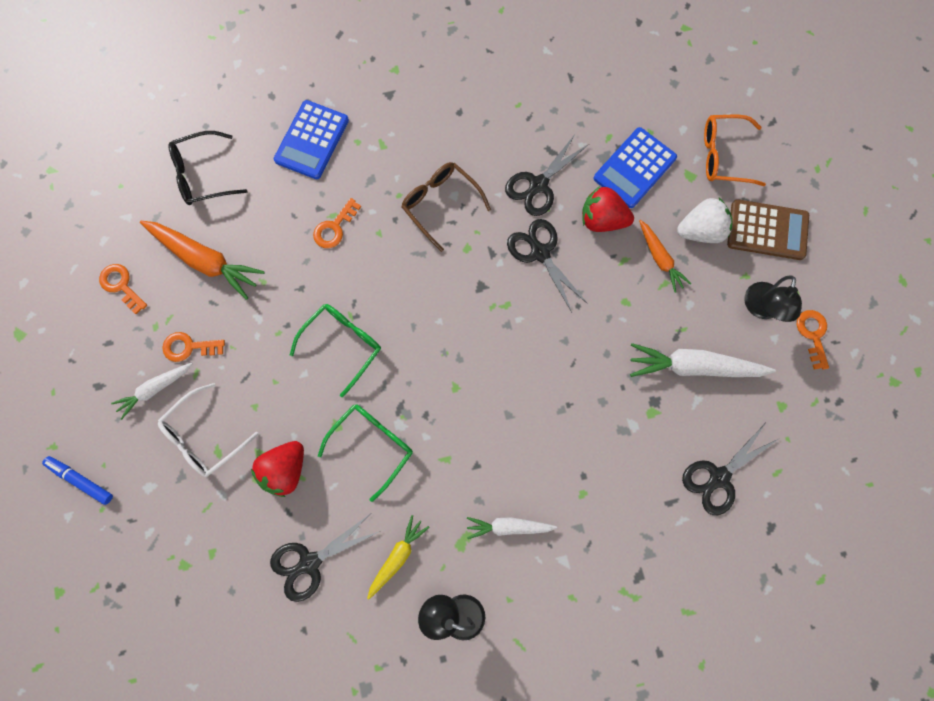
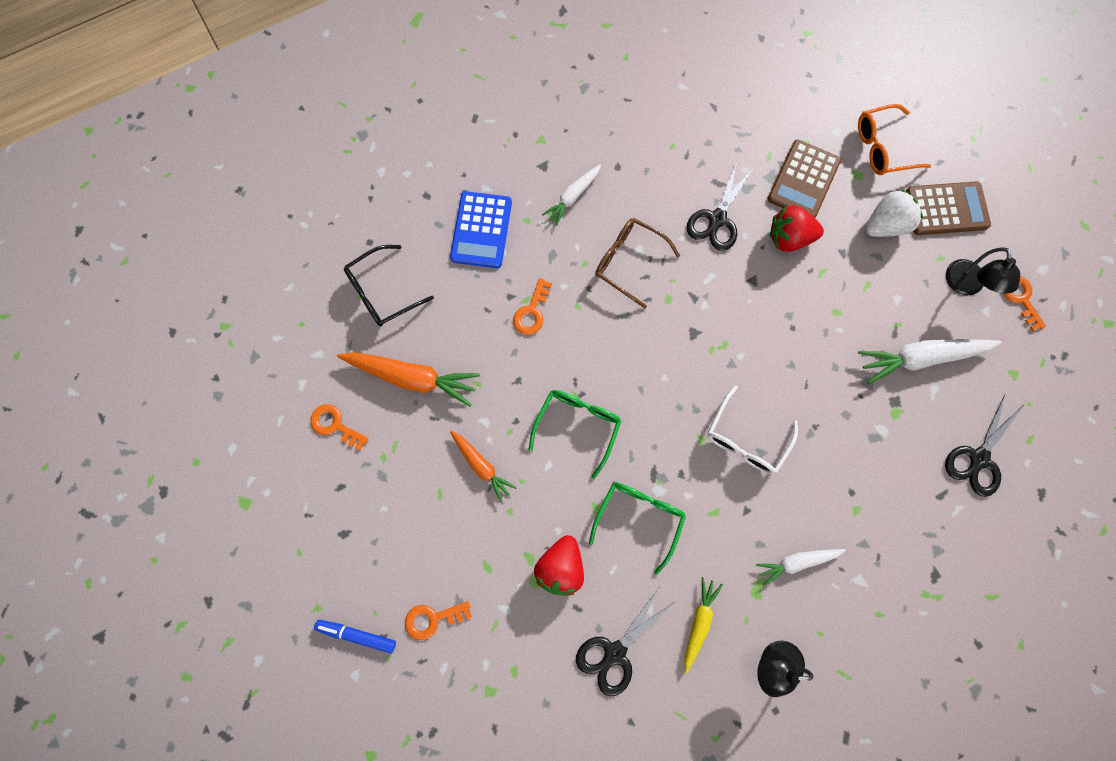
camera: 15 degrees left, 0 degrees up
white carrot [111,363,192,420] -> white carrot moved to [542,164,601,226]
white glasses [158,383,259,477] -> white glasses moved to [707,386,798,474]
orange key [162,332,225,362] -> orange key moved to [405,601,472,640]
black scissors [507,219,588,312] -> none
blue calculator [594,127,677,208] -> brown calculator [767,139,841,218]
orange carrot [639,220,692,293] -> orange carrot moved to [450,431,517,503]

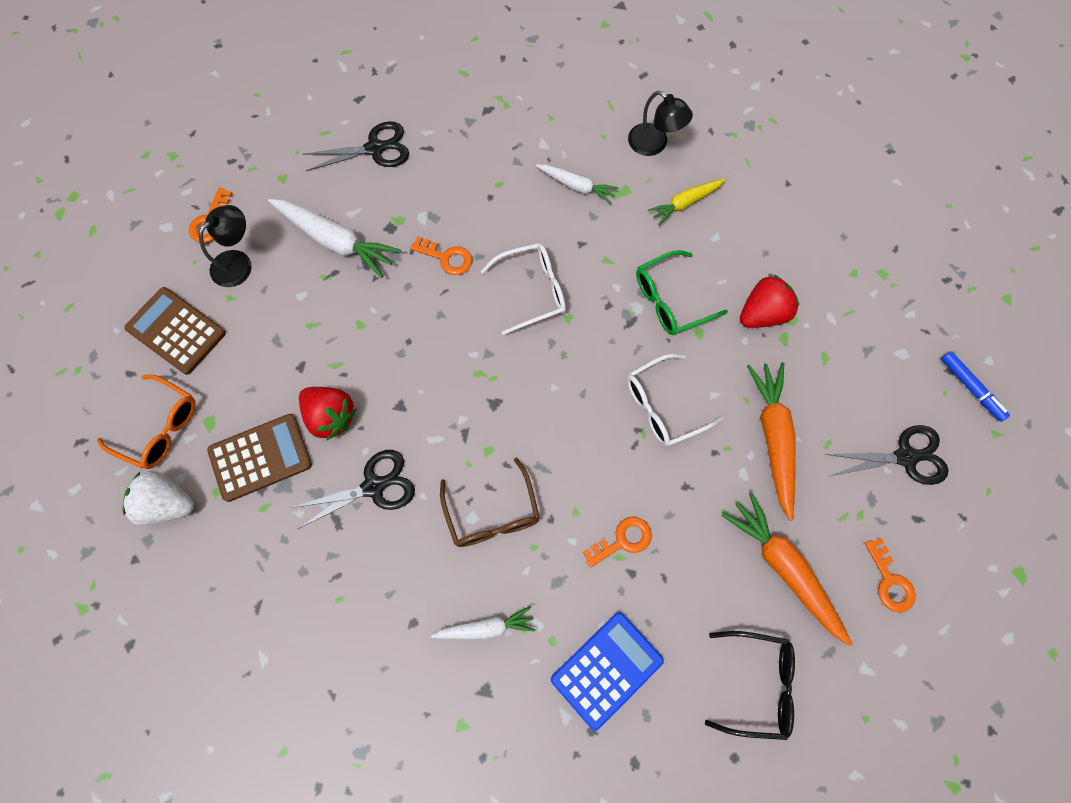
camera: 140 degrees left, 5 degrees down
orange key [405,601,472,640] -> orange key moved to [410,236,472,275]
orange carrot [450,431,517,503] -> orange carrot [747,362,796,521], size x1.67
green glasses [528,390,621,479] -> white glasses [627,354,723,447]
black scissors [576,587,676,696] -> black scissors moved to [824,425,949,485]
white strawberry [865,189,923,237] -> white strawberry moved to [123,471,194,525]

